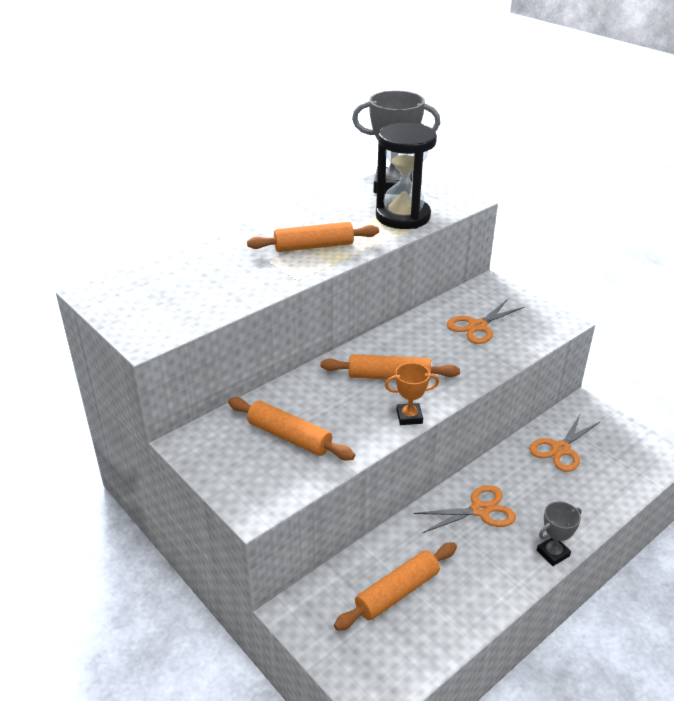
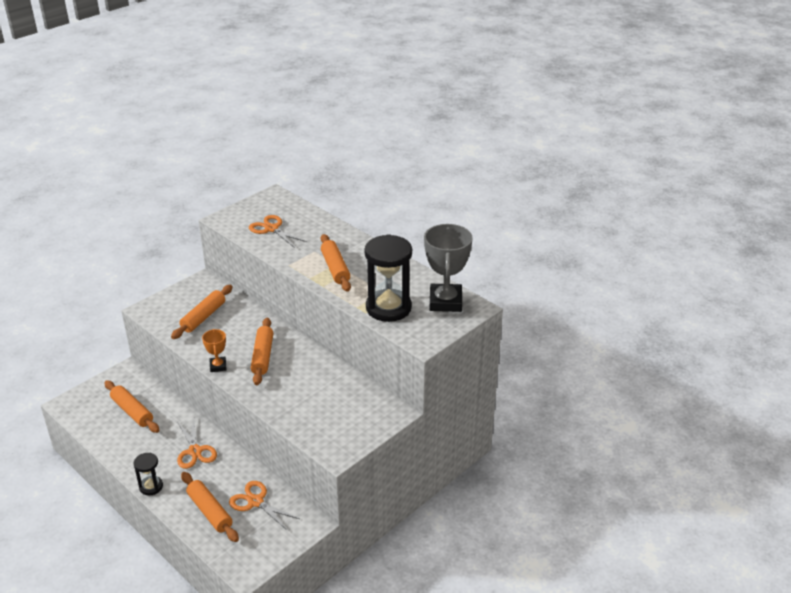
camera: 85 degrees right, 0 degrees up
orange scissors [447,299,524,344] -> orange scissors moved to [249,215,307,248]
grey trophy [537,502,581,566] -> black hourglass [134,453,163,496]
none -> orange rolling pin [181,472,239,542]

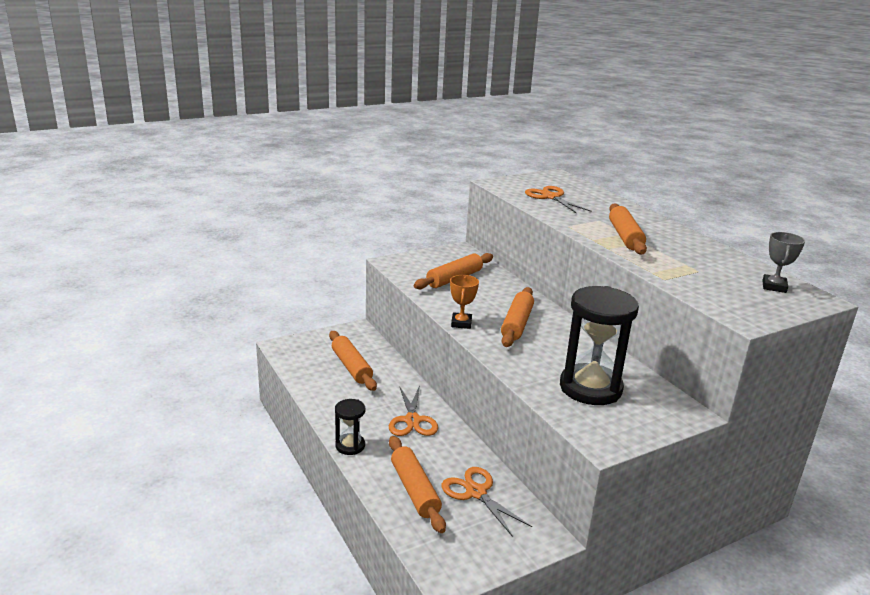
camera: 15 degrees right, 10 degrees down
black hourglass [364,234,412,322] -> black hourglass moved to [560,286,639,405]
grey trophy [424,224,473,312] -> grey trophy [762,232,805,293], size x0.51

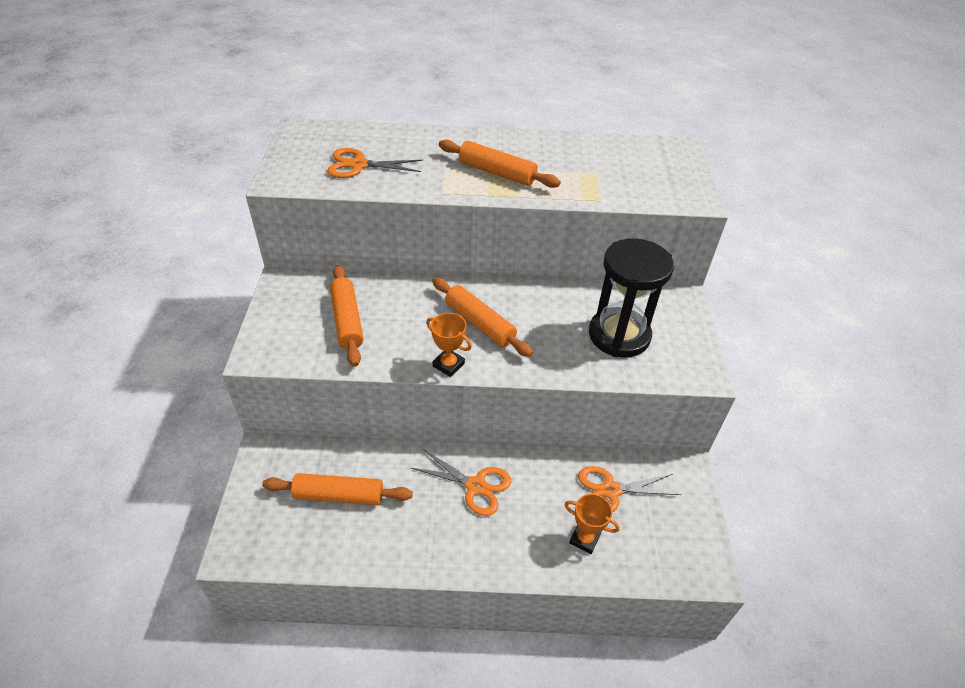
camera: 60 degrees left, 20 degrees up
black hourglass [335,399,365,455] -> none
orange rolling pin [389,436,446,533] -> orange trophy [565,494,620,554]
grey trophy [762,232,805,293] -> none

